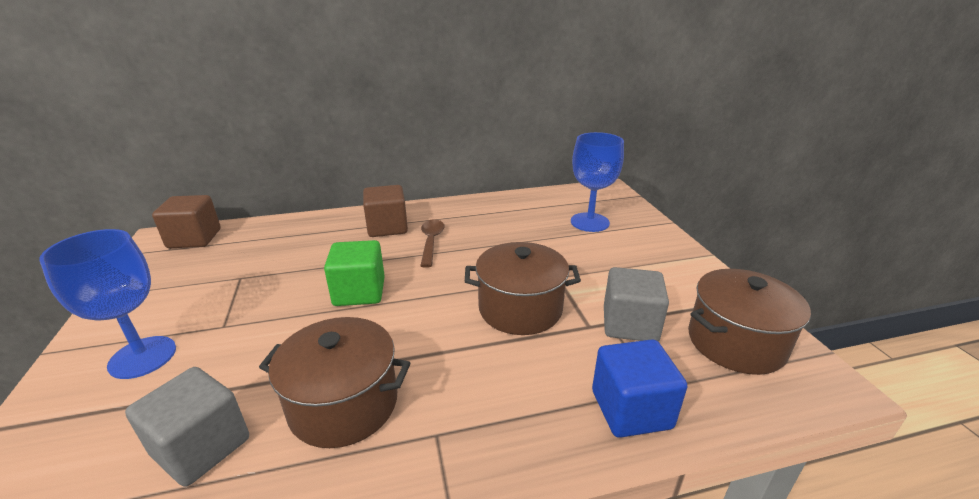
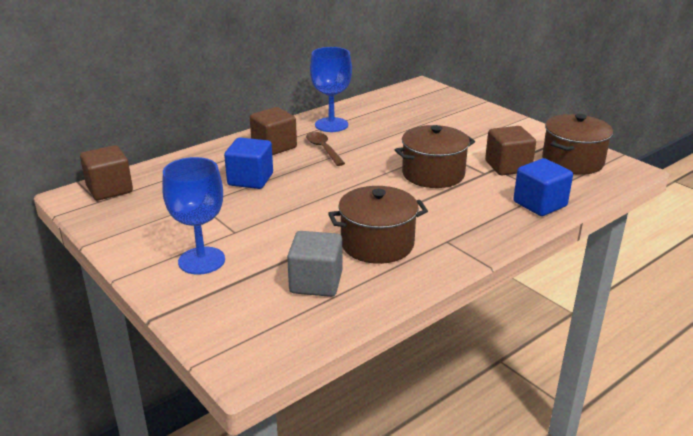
camera: 25 degrees left, 0 degrees up
green cube [324,240,385,306] -> none
blue goblet [571,132,624,232] -> blue goblet moved to [310,47,352,132]
grey cube [604,267,669,341] -> brown cube [485,126,536,175]
none -> blue cube [224,138,273,189]

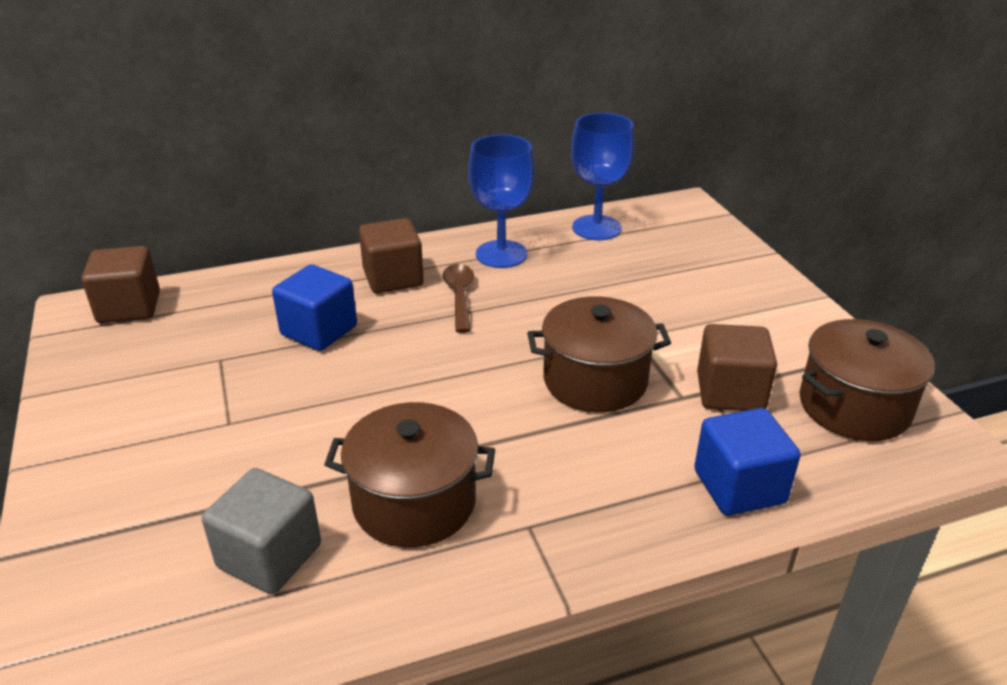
camera: 20 degrees right, 5 degrees up
blue goblet [162,157,225,274] -> blue goblet moved to [571,113,635,240]

